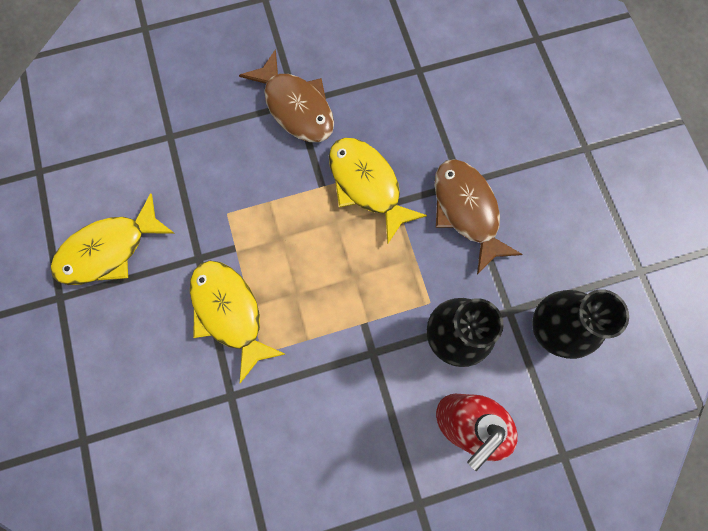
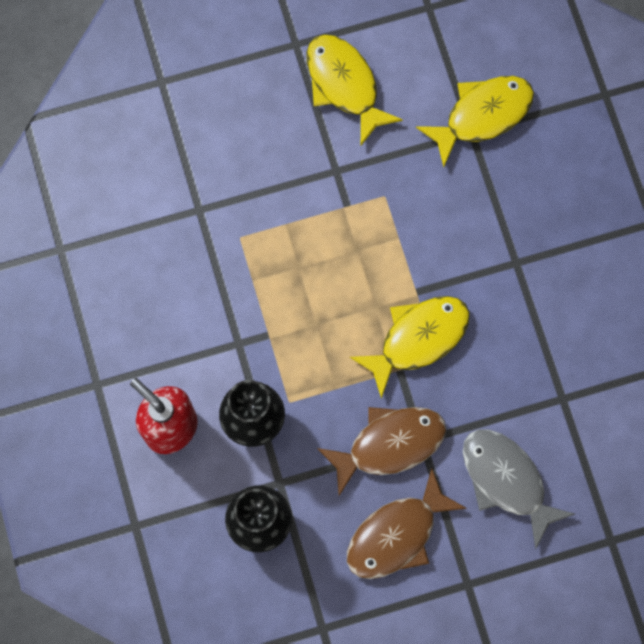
camera: 90 degrees right, 0 degrees up
yellow fish [190,261,285,383] -> yellow fish moved to [416,76,534,167]
brown fish [239,49,334,142] -> brown fish moved to [347,468,467,579]
none -> grey fish [463,429,575,549]

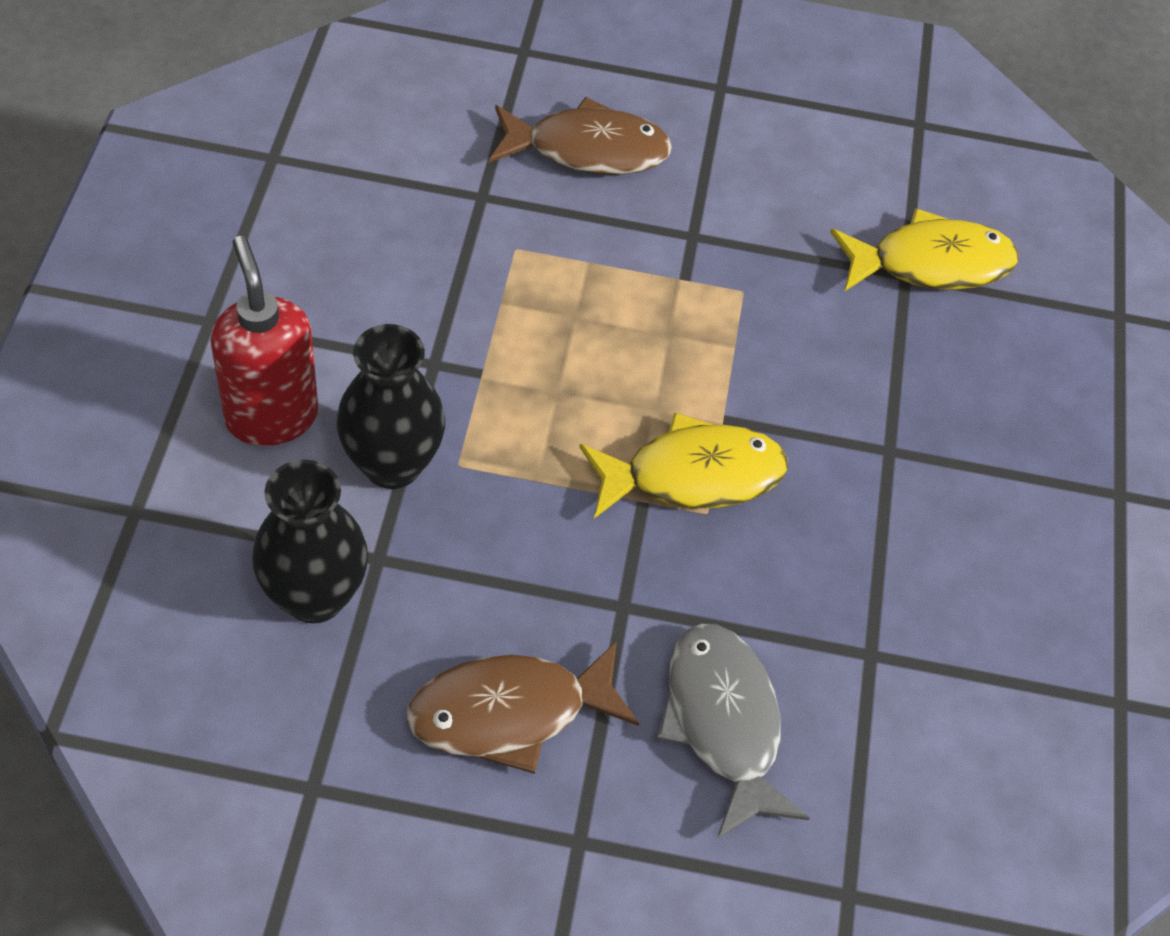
camera: 20 degrees right, 20 degrees down
yellow fish [306,34,403,145] -> none
brown fish [317,407,446,496] -> brown fish moved to [489,97,672,175]

